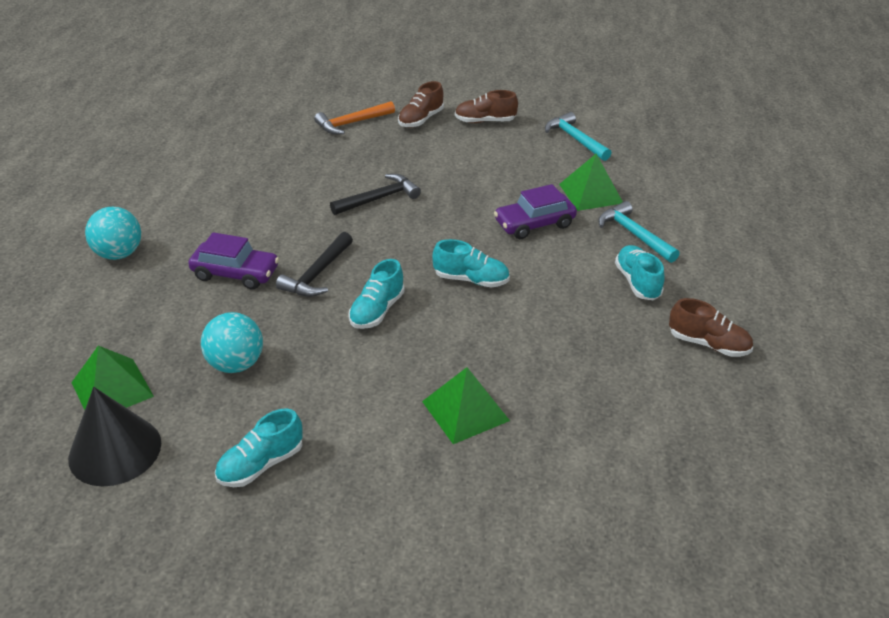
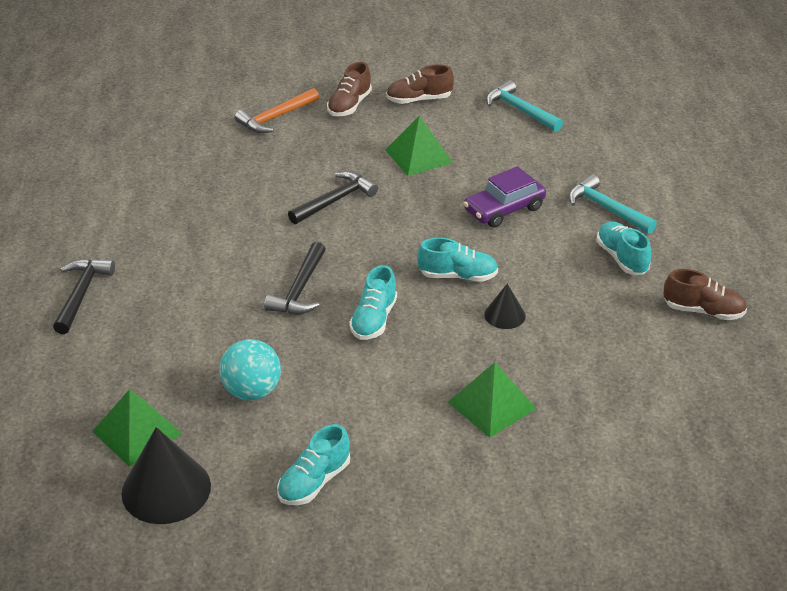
camera: 10 degrees left, 0 degrees up
turquoise ball [85,207,141,260] -> black hammer [53,259,115,334]
purple car [188,232,279,290] -> none
green pyramid [559,154,623,211] -> green pyramid moved to [385,116,453,176]
none -> black cone [484,284,526,329]

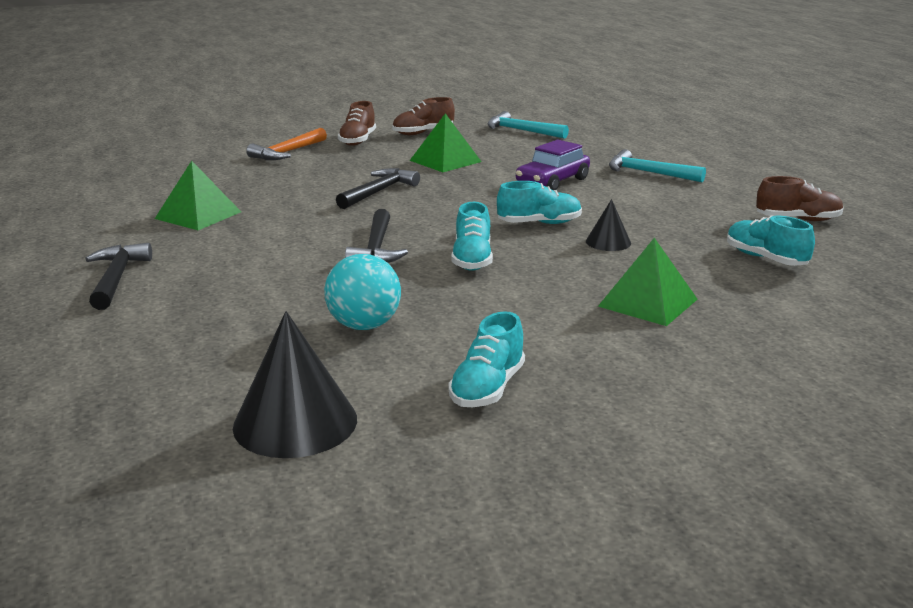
camera: 15 degrees left, 15 degrees down
green pyramid [92,389,182,466] -> green pyramid moved to [155,161,241,230]
turquoise shoe [596,221,651,275] -> turquoise shoe moved to [727,215,815,266]

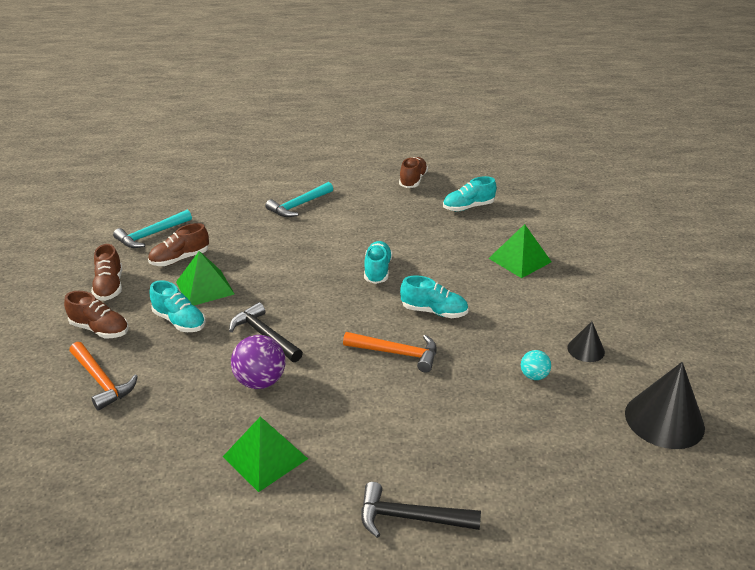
camera: 75 degrees left, 10 degrees up
turquoise ball [324,254,401,330] -> turquoise ball [521,350,551,380], size x0.57
black hammer [345,209,408,263] -> orange hammer [343,332,437,372]
turquoise shoe [449,311,525,407] -> turquoise shoe moved to [149,280,206,332]
purple car [516,140,590,190] -> none
black cone [586,199,631,251] -> black cone moved to [567,321,605,362]
none -> brown shoe [148,223,209,266]
none -> purple ball [231,335,285,389]

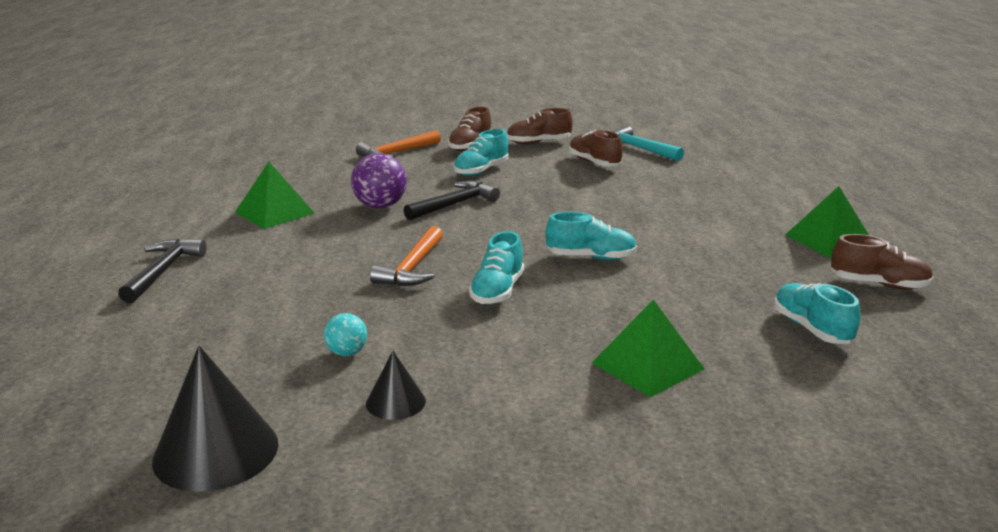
camera: 90 degrees right, 10 degrees down
green pyramid [176,251,235,306] -> green pyramid moved to [785,186,869,258]
turquoise hammer [265,182,333,217] -> none

